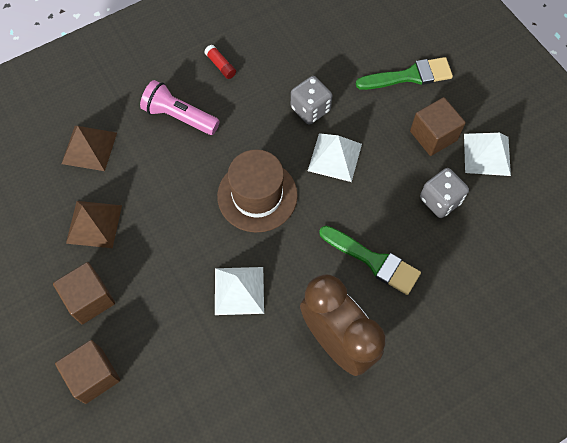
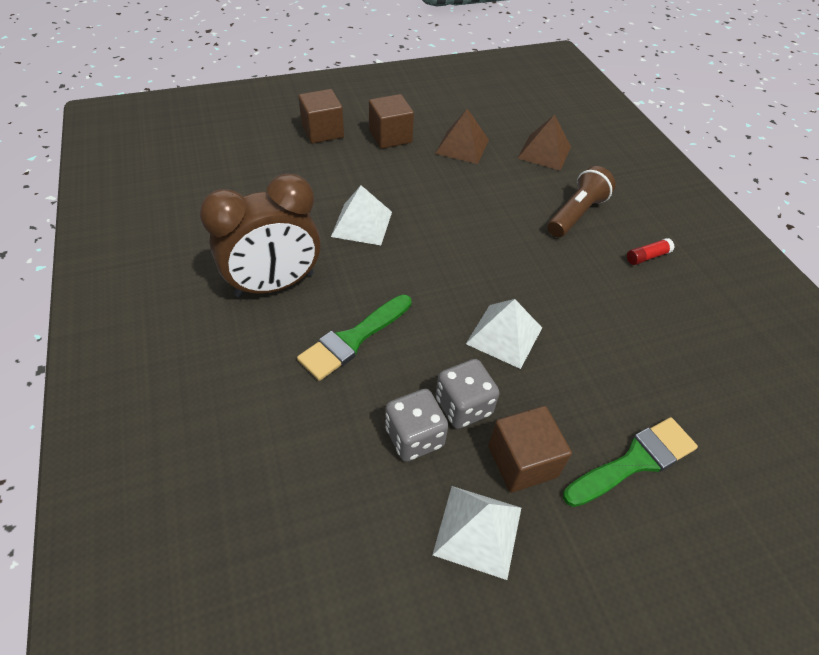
camera: 100 degrees right, 15 degrees down
pink flashlight [140,80,220,135] -> brown flashlight [548,166,616,237]
brown hat [217,150,298,233] -> none
grey dice [291,76,332,125] -> grey dice moved to [436,359,499,429]
green brush [356,57,453,90] -> green brush turned 120 degrees counterclockwise [563,417,698,507]

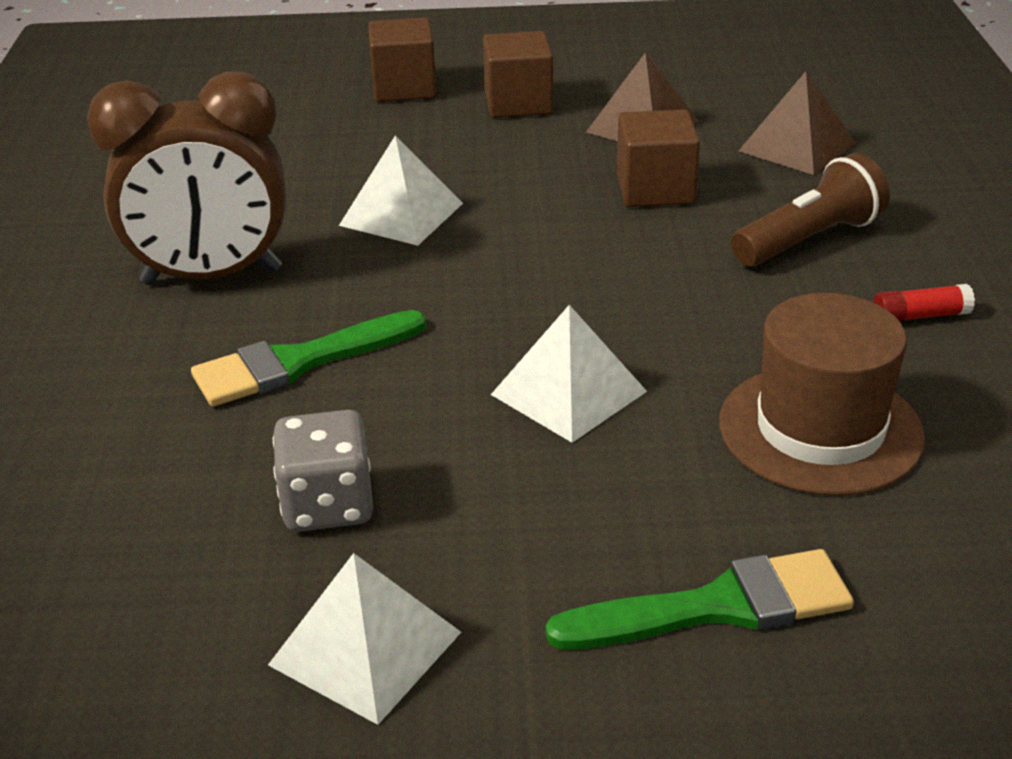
camera: 20 degrees right, 15 degrees down
grey dice [436,359,499,429] -> none
brown cube [488,406,572,493] -> brown cube moved to [617,109,700,207]
none -> brown hat [719,293,925,496]

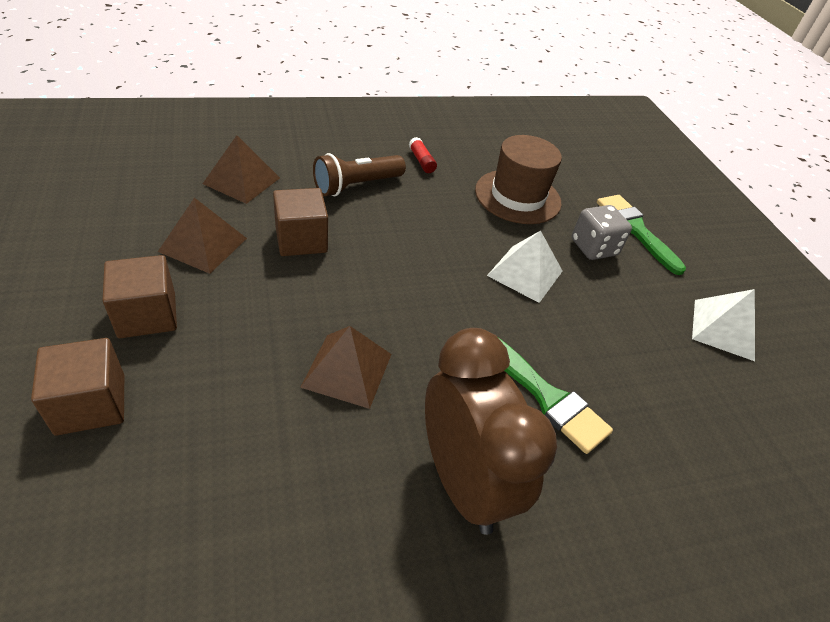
camera: 110 degrees left, 10 degrees up
grey dice [273,410,373,532] -> grey dice moved to [572,205,632,260]
white pyramid [339,136,463,246] -> brown pyramid [300,326,391,409]
brown flashlight [731,153,890,267] -> brown flashlight turned 75 degrees counterclockwise [313,153,406,196]

